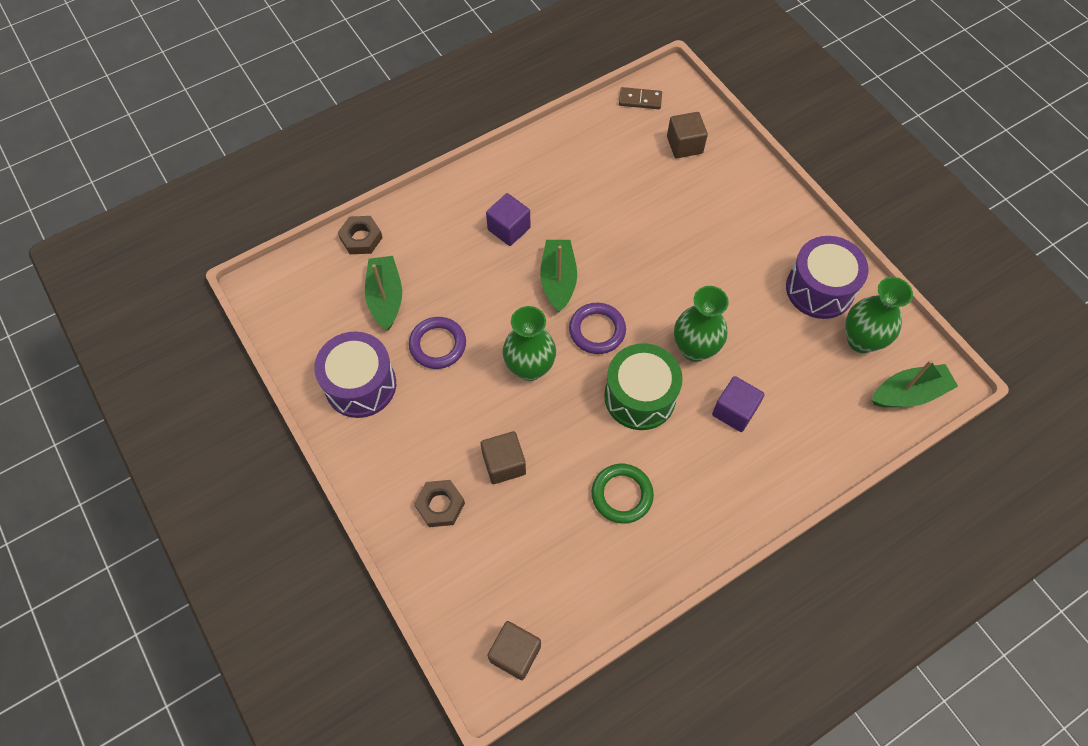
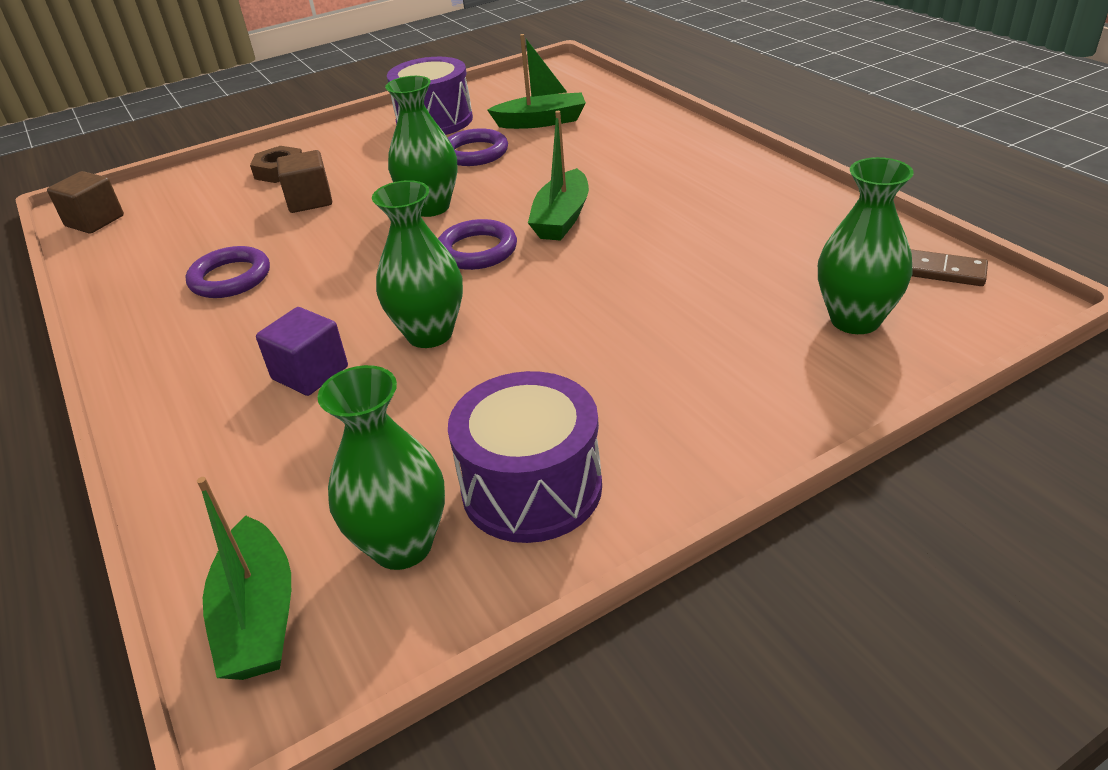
camera: 95 degrees right, 25 degrees down
brown nut [338,216,383,254] -> none
purple cube [486,193,531,246] -> none
green boat [540,240,577,312] -> green boat turned 105 degrees clockwise [528,111,589,241]
green ring [592,464,654,523] -> purple ring [185,246,270,298]
green drum [604,343,683,430] -> none
brown domino [619,87,662,109] -> brown domino turned 75 degrees counterclockwise [911,249,988,286]
brown cube [667,112,708,158] -> green vase [818,157,914,334]

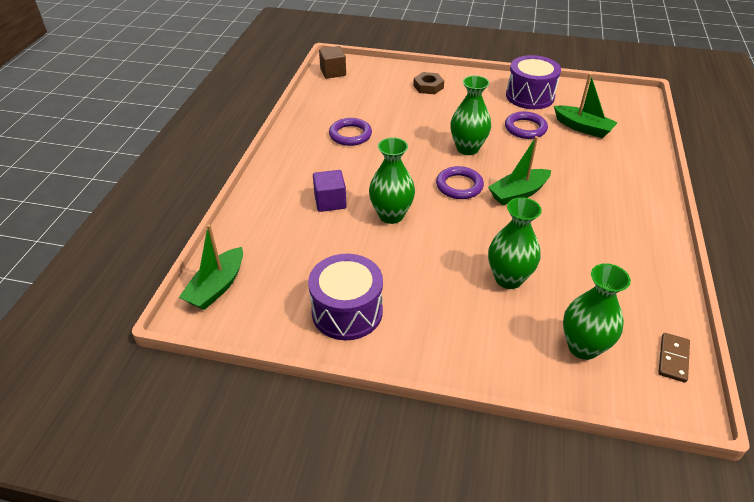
camera: 40 degrees right, 5 degrees up
brown cube [277,150,332,213] -> none
green vase [317,365,445,570] -> green vase moved to [488,197,542,289]
brown domino [911,249,988,286] -> brown domino turned 45 degrees clockwise [658,333,690,383]

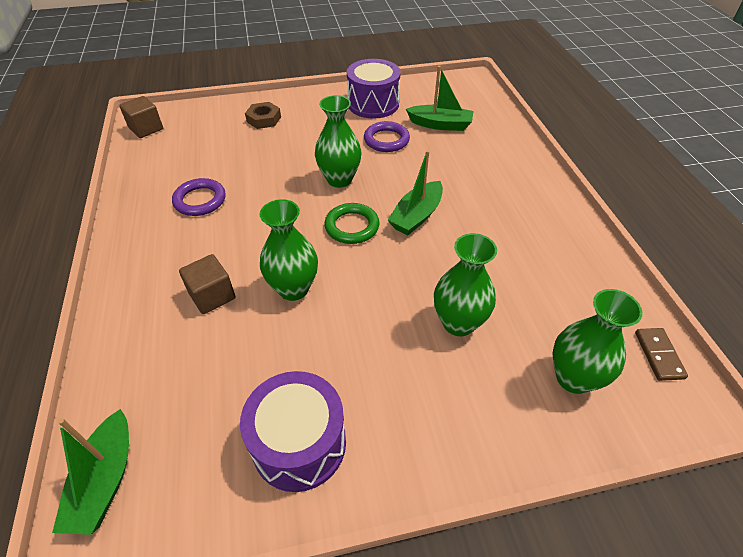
camera: 25 degrees left, 5 degrees up
purple cube [313,170,346,212] -> brown cube [179,254,236,314]
purple ring [436,166,484,199] -> green ring [324,203,379,244]

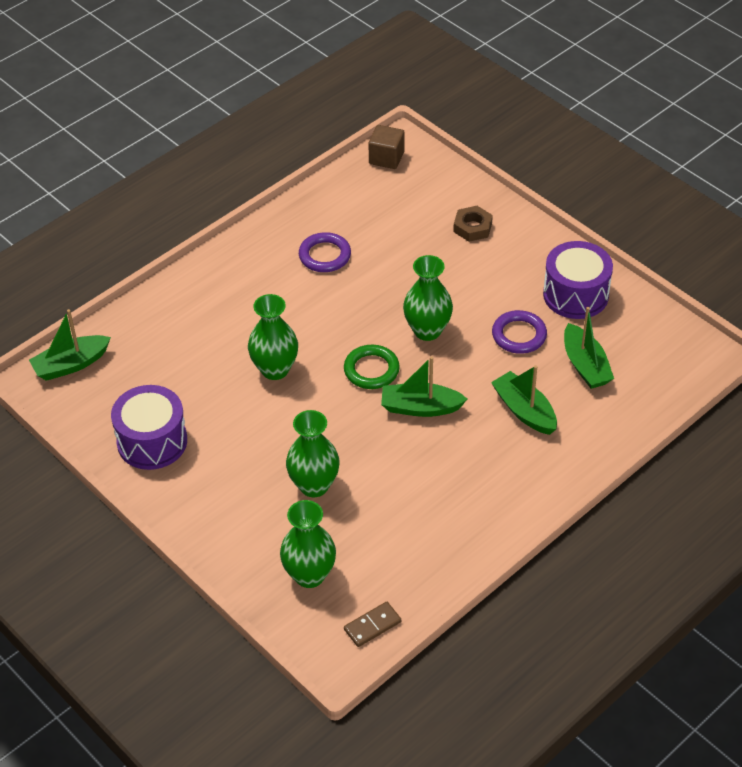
camera: 60 degrees right, 0 degrees up
brown cube [179,254,236,314] -> none
none -> green boat [491,365,557,435]

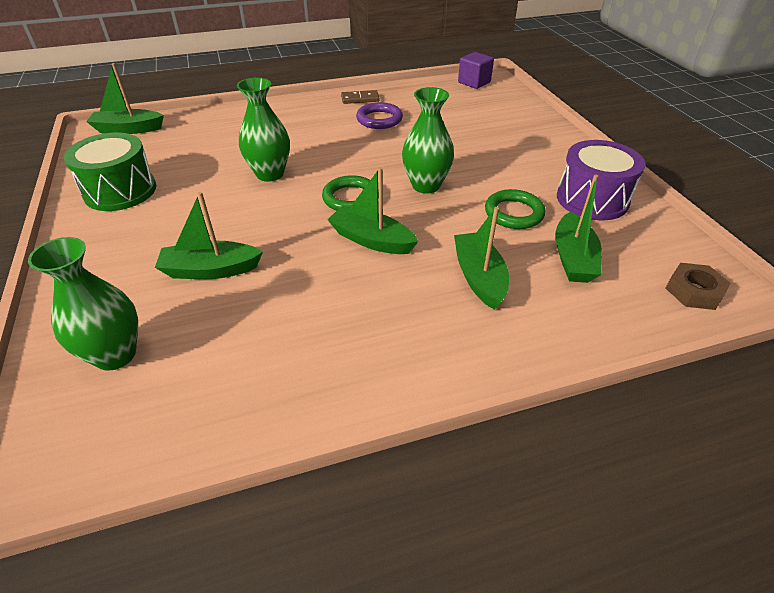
camera: 25 degrees right, 5 degrees down
purple drum [111,385,187,470] -> green drum [64,133,156,211]
green vase [286,410,340,497] -> green boat [155,192,263,279]
brown domino [344,602,401,647] -> brown domino moved to [341,90,380,104]
brown cube [368,125,405,169] -> purple cube [458,52,494,89]
brown nut [453,206,493,242] -> brown nut moved to [666,263,731,310]
purple ring [492,310,547,354] -> green ring [485,189,546,229]

